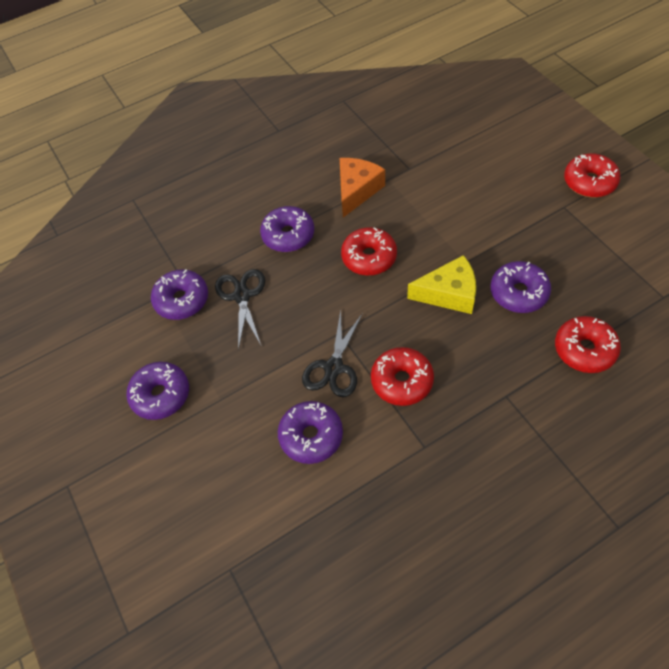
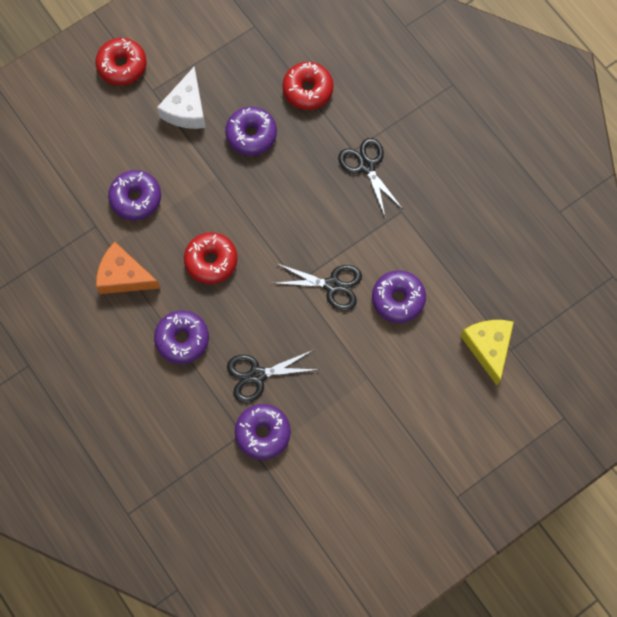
camera: 100 degrees left, 15 degrees up
purple donut [126,362,189,420] -> purple donut moved to [108,170,161,220]
red donut [371,347,434,406] -> none
yellow cheese [407,255,476,314] -> yellow cheese moved to [461,320,514,385]
none -> white cheese [157,66,206,129]
none -> black scissors [338,138,403,216]

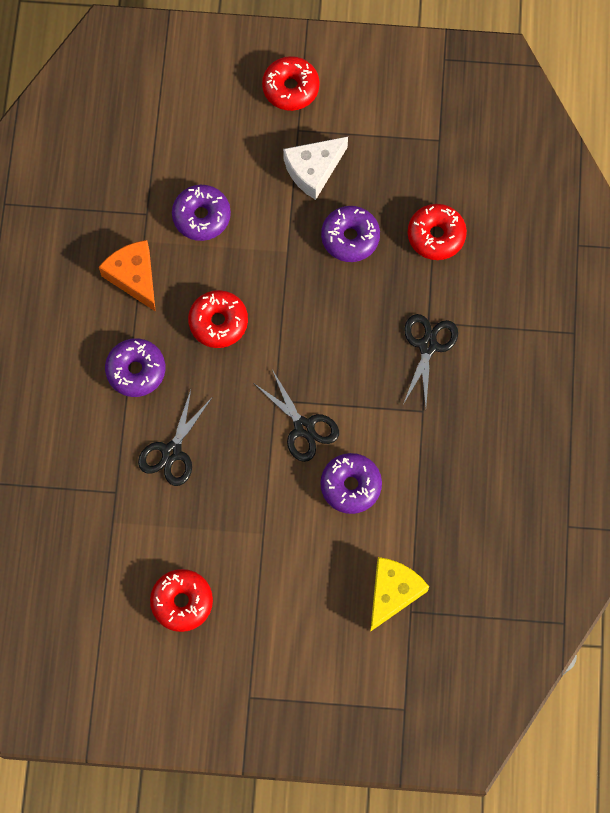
camera: 40 degrees right, 0 degrees up
black scissors [227,350,319,403] -> black scissors turned 90 degrees counterclockwise [138,390,212,486]
purple donut [235,404,291,460] -> none
none -> red donut [150,569,213,632]

